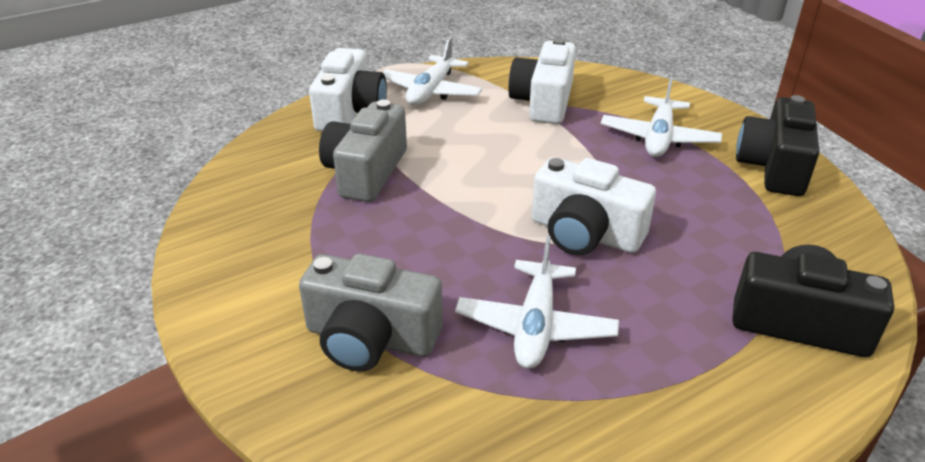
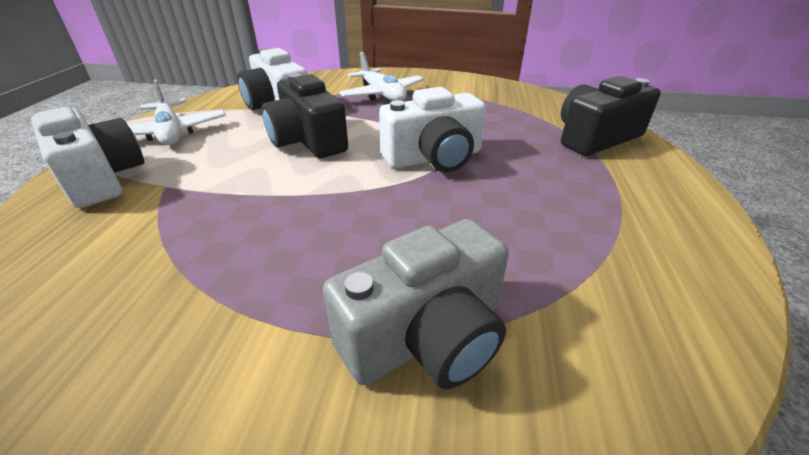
camera: 50 degrees left, 0 degrees up
grey camera [319,100,407,202] -> none
white plane [455,236,619,369] -> none
black camera [736,95,819,196] -> black camera moved to [262,73,348,158]

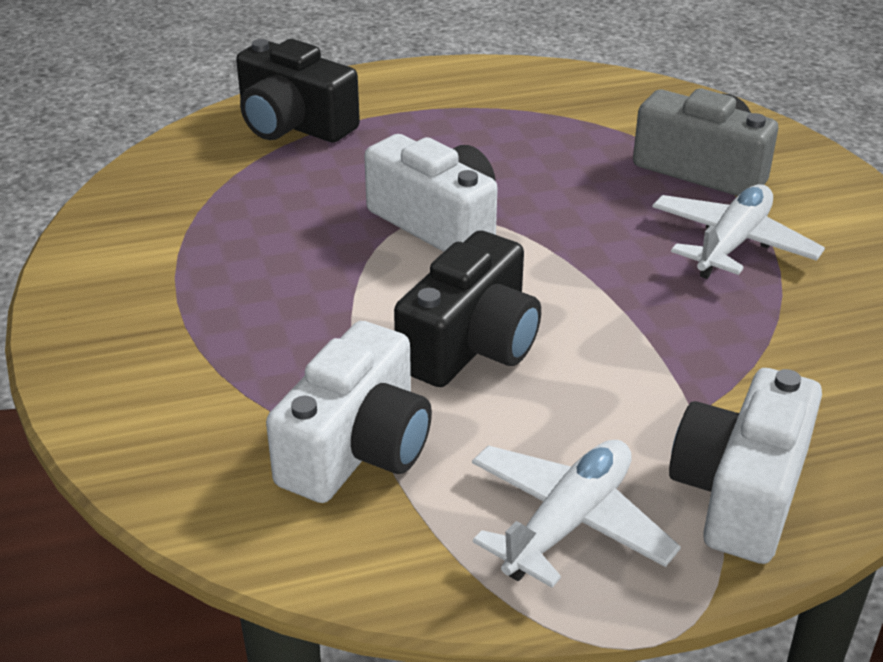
camera: 115 degrees left, 0 degrees up
white plane [339,52,424,101] -> white plane moved to [652,184,825,279]

